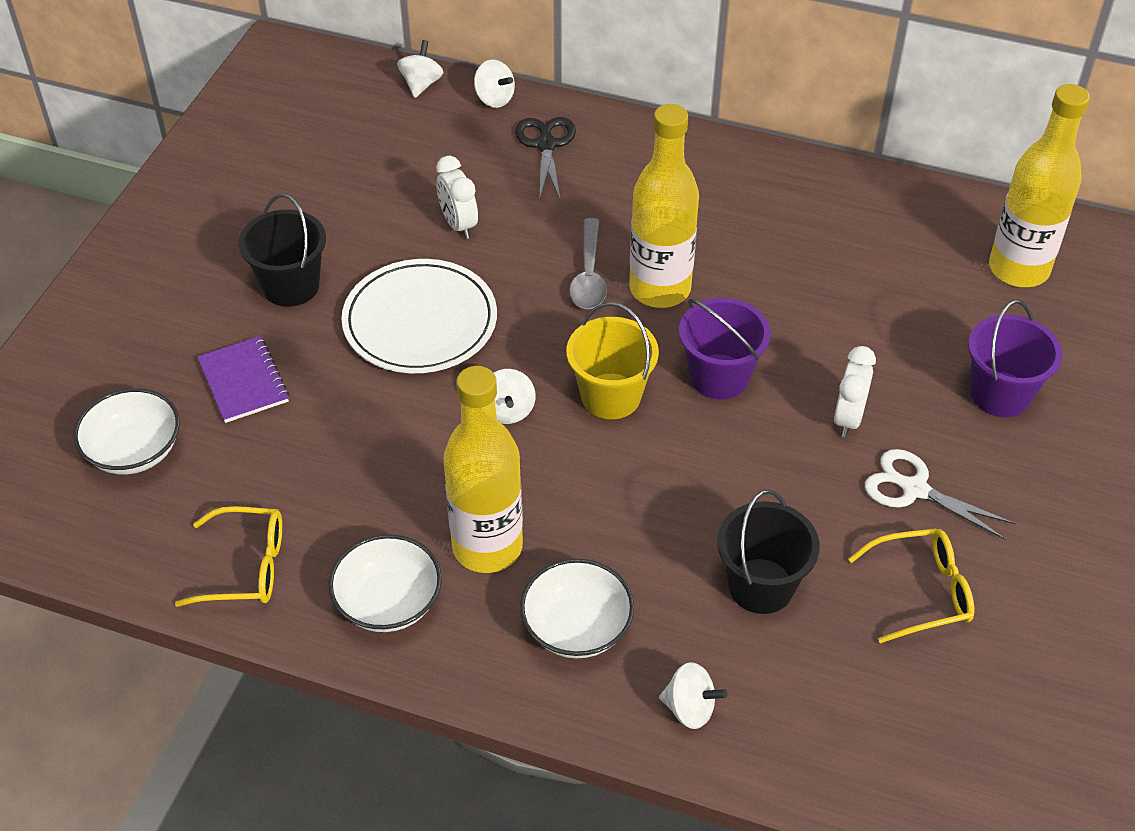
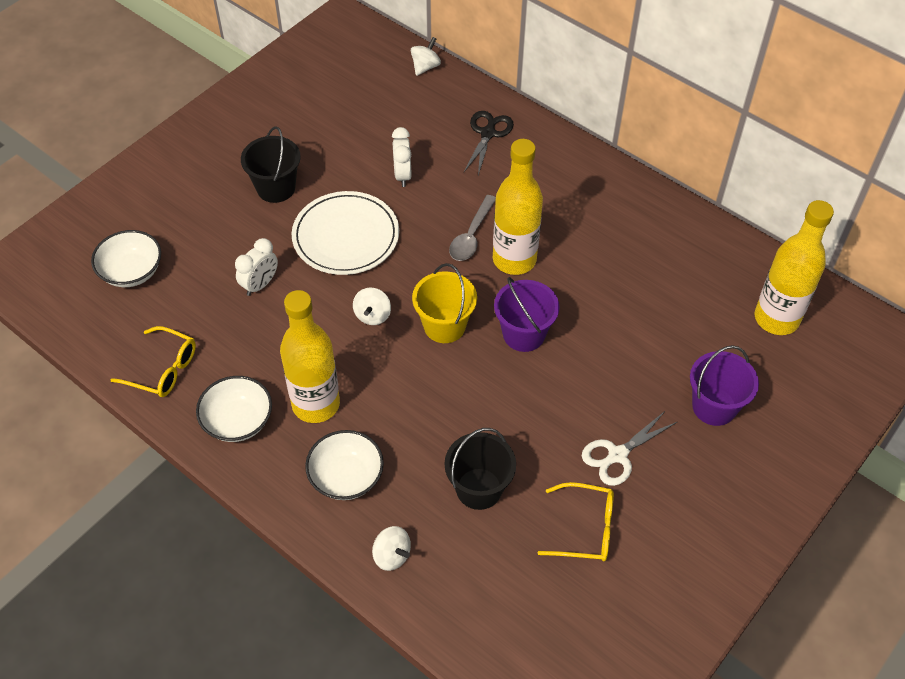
camera: 20 degrees right, 5 degrees up
purple notebook [197,336,289,423] -> none
white spinning top [474,60,515,108] -> none
white clock [834,346,876,437] -> white clock moved to [235,238,278,296]
white scissors [865,449,1015,540] -> white scissors turned 90 degrees counterclockwise [582,410,677,486]

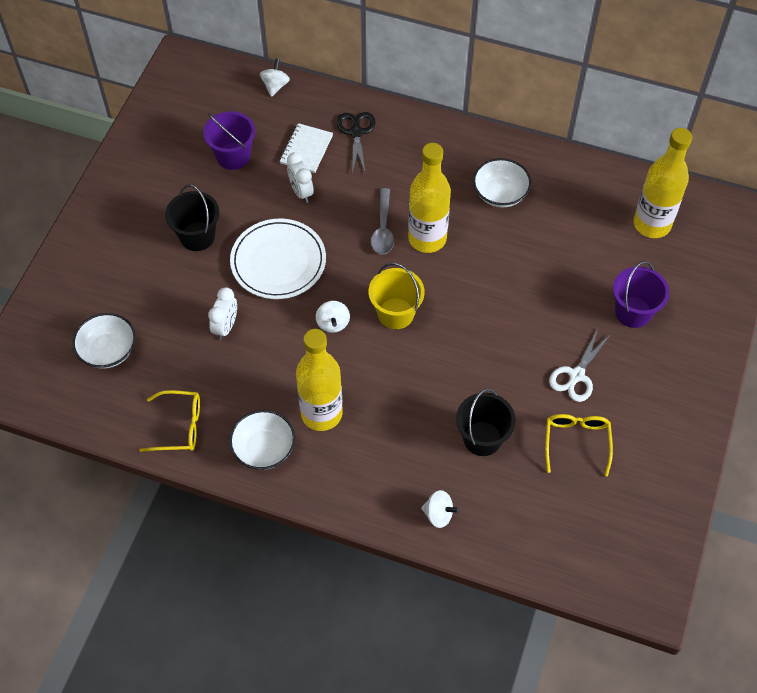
camera: 20 degrees left, 5 degrees up
white bowl [305,430,384,500] -> white bowl moved to [473,158,531,208]
purple bucket [494,277,560,352] -> purple bucket moved to [203,111,255,170]
yellow glasses [538,482,614,561] -> yellow glasses turned 75 degrees counterclockwise [545,414,613,476]
none -> white notebook [280,123,333,173]

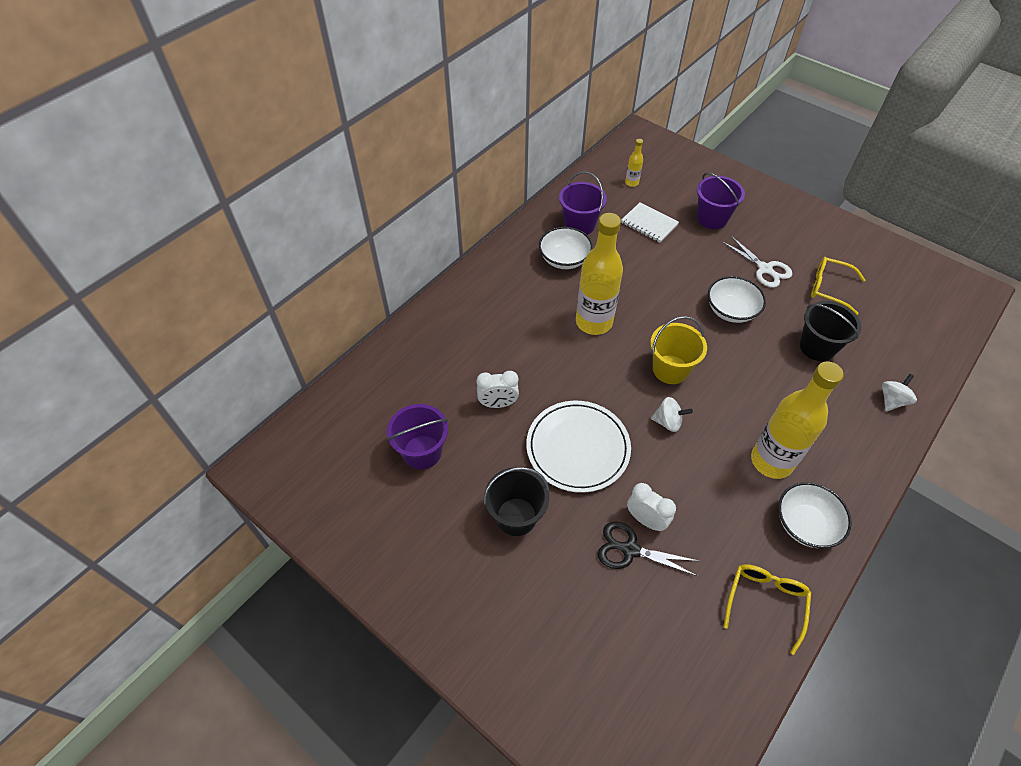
camera: 70 degrees left, 5 degrees down
white bowl [72,313,136,369] -> white bowl moved to [708,276,766,323]
white spinning top [260,58,290,97] -> none
white notebook [280,123,333,173] -> white notebook moved to [621,202,679,243]
black scissors [337,112,376,175] -> black scissors moved to [597,522,699,576]
grey spoon [371,188,394,255] -> none
yellow bottle [633,128,692,238] -> yellow bottle [625,139,643,187], size x0.43
none -> purple bucket [559,171,607,235]

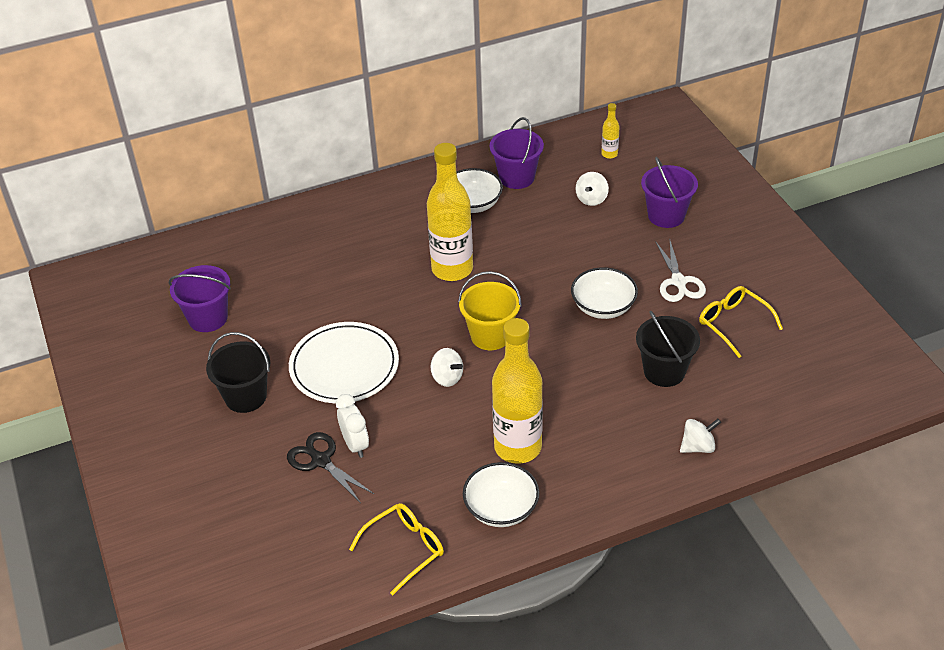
camera: 30 degrees right, 10 degrees down
white clock [477,371,519,408] -> none
white notebook [621,202,679,243] -> white spinning top [576,172,609,206]

